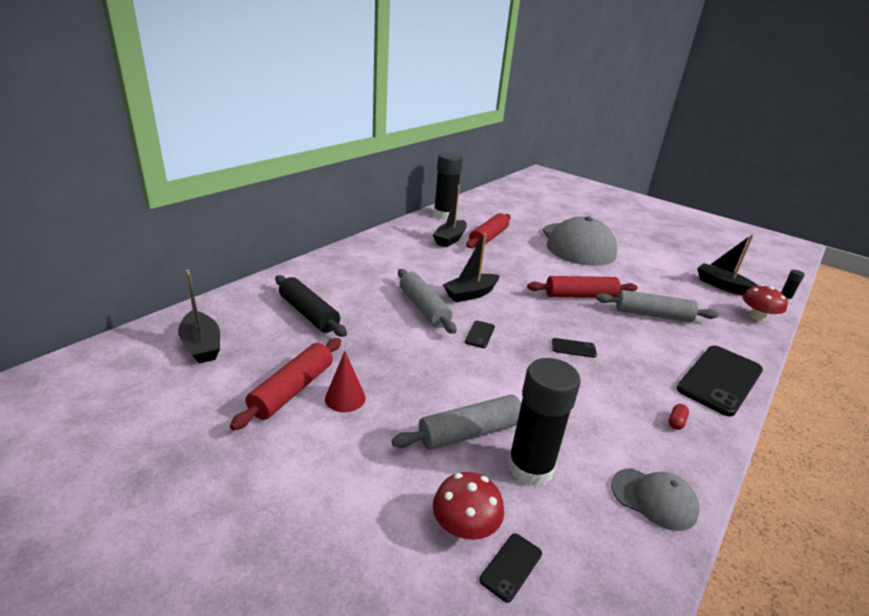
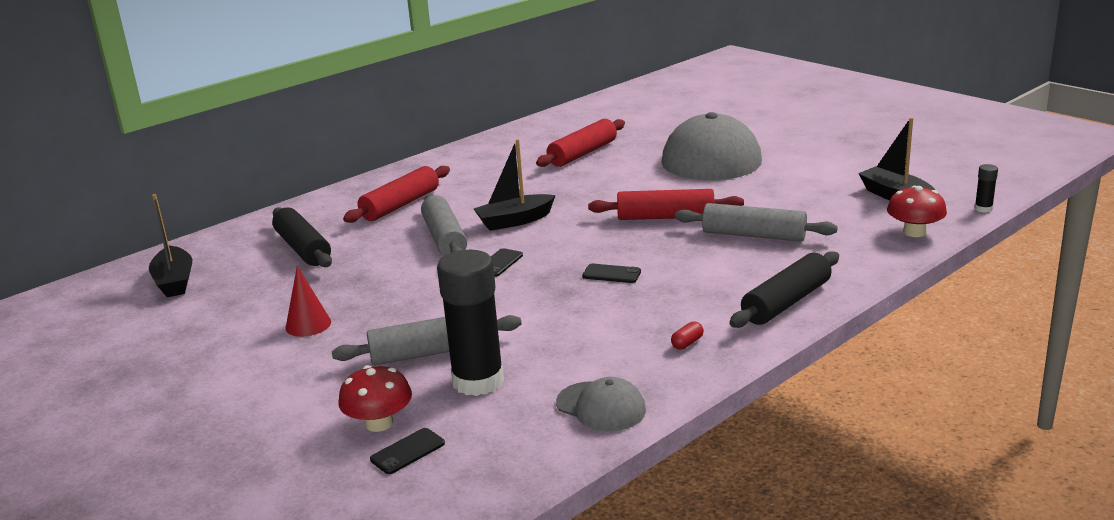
camera: 15 degrees right, 5 degrees down
red rolling pin [230,338,341,431] -> red rolling pin moved to [343,166,450,223]
black boat [433,185,467,247] -> none
black glue stick [434,152,463,220] -> none
black phone [677,346,763,416] -> black rolling pin [730,251,839,328]

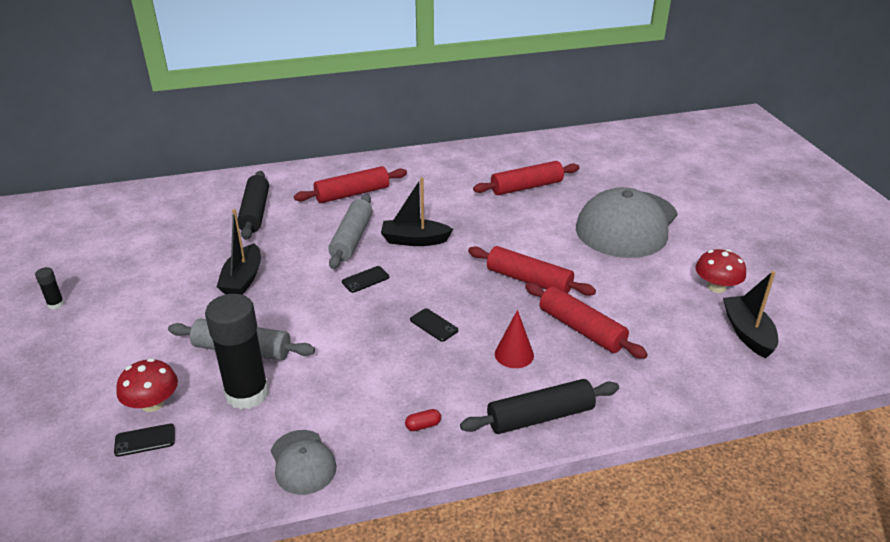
camera: 25 degrees right, 10 degrees up
black boat [149,194,192,297] -> black boat moved to [217,209,261,295]
red cone [286,266,331,337] -> red cone moved to [495,310,534,368]
grey rolling pin [675,203,838,241] -> red rolling pin [525,283,648,359]
red mushroom [887,186,947,237] -> red mushroom moved to [695,249,746,293]
black glue stick [974,164,998,213] -> black glue stick moved to [35,267,64,310]

